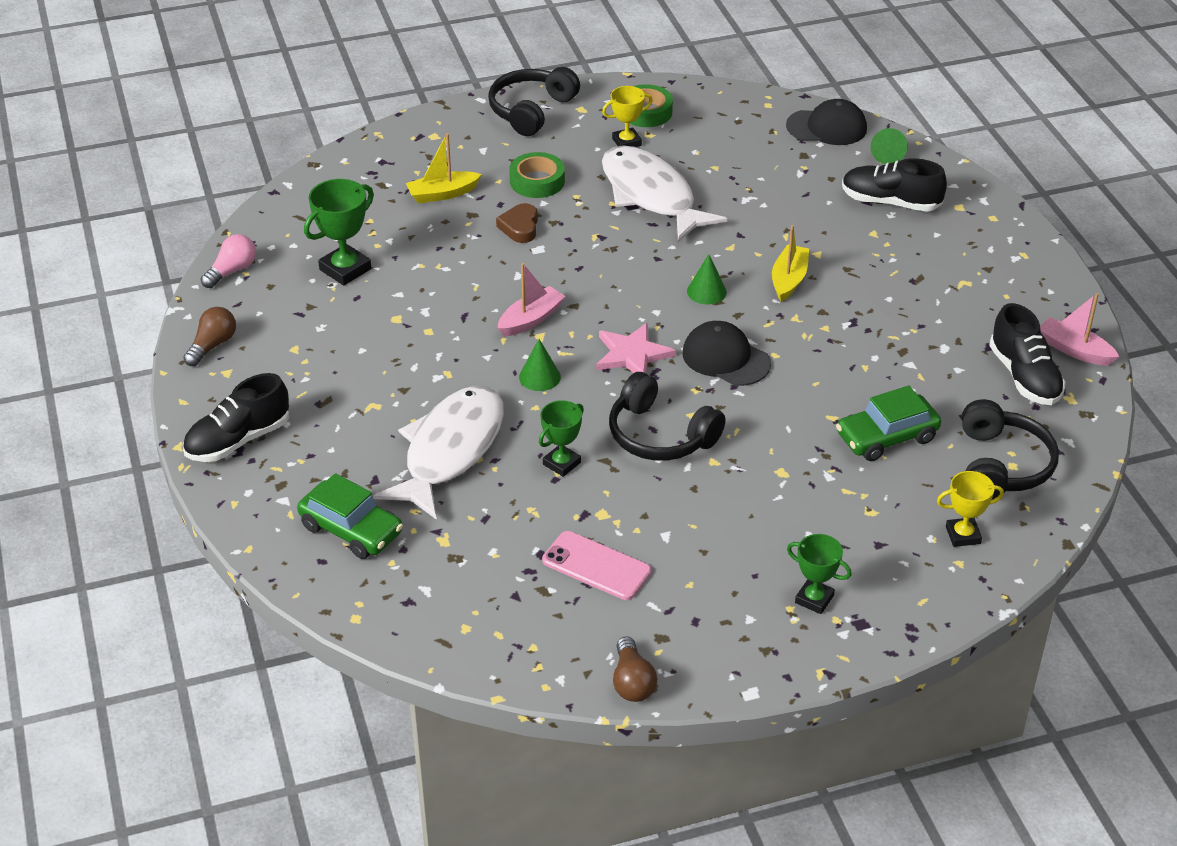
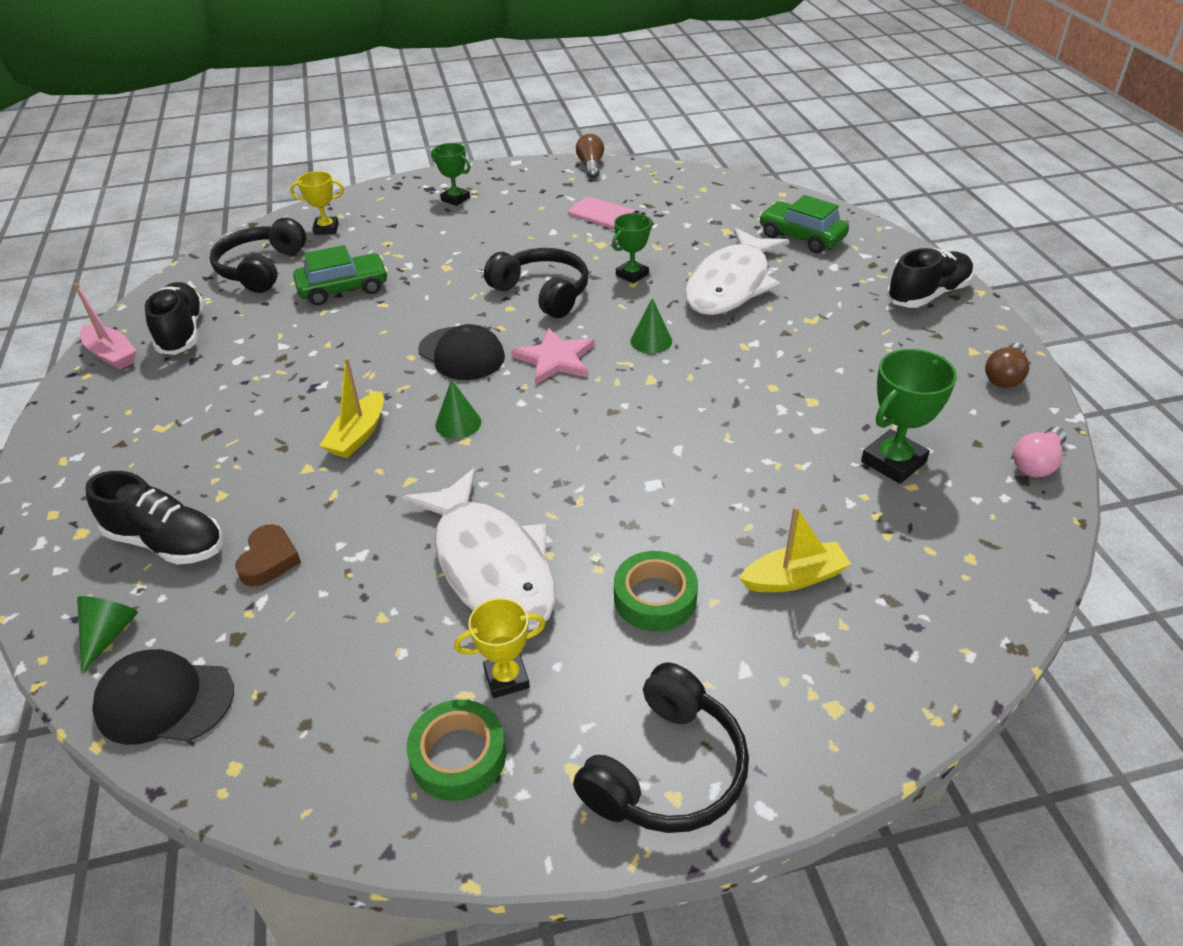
camera: 175 degrees left, 0 degrees up
brown heart [496,203,538,243] -> brown heart moved to [235,524,301,587]
pink boat [498,263,566,337] -> none

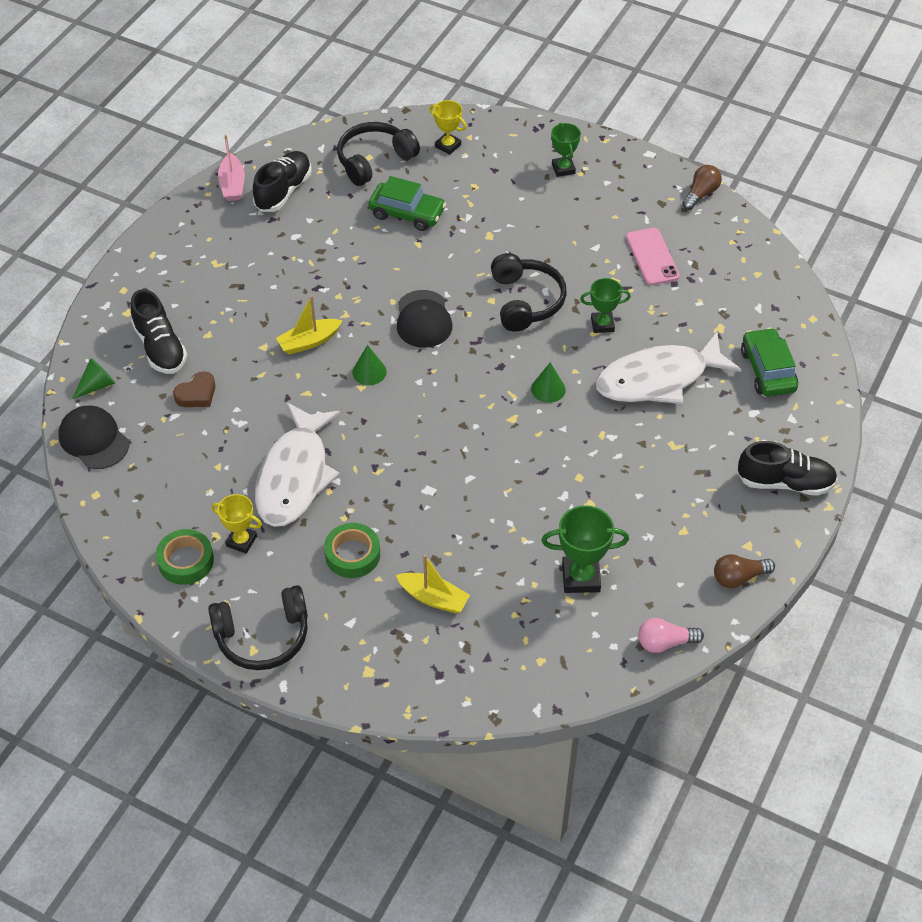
camera: 40 degrees right, 10 degrees up
pink star [511,328,595,385] -> none

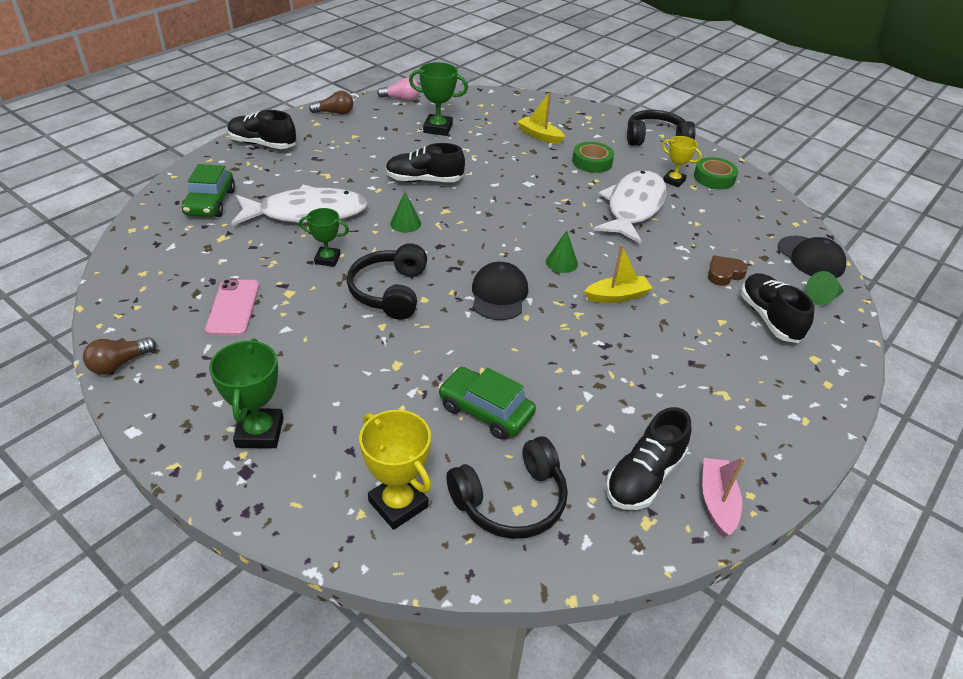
camera: 170 degrees left, 10 degrees down
yellow trophy [429,100,467,155] -> yellow trophy [359,410,431,530], size x1.52
green trophy [551,123,581,177] -> green trophy [209,339,284,448], size x1.52
none -> black shoe [385,143,465,182]

